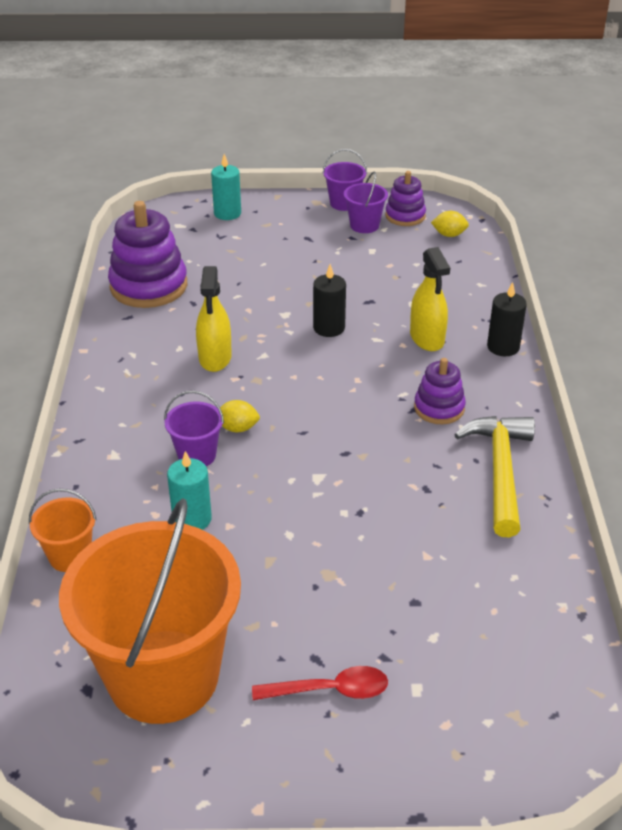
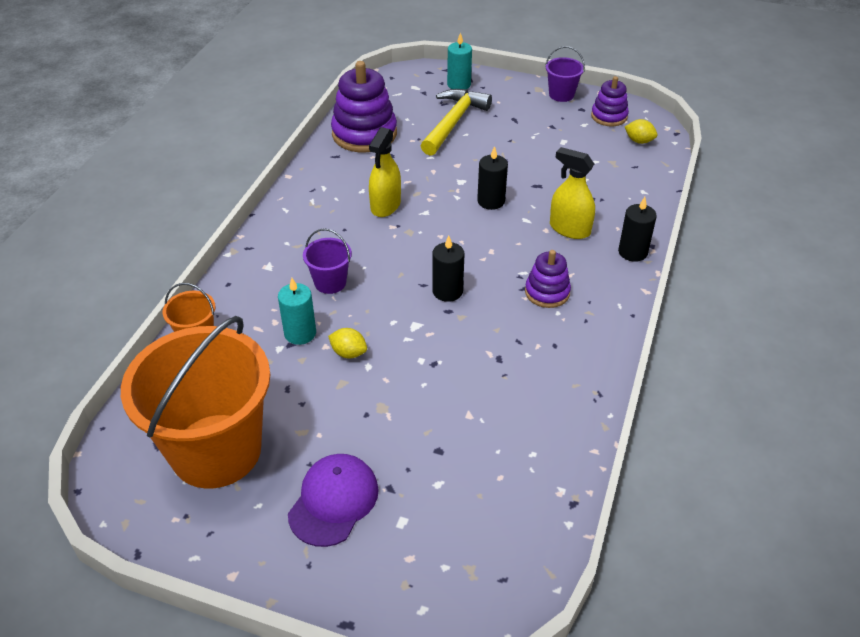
camera: 20 degrees right, 5 degrees up
yellow lemon [220,400,260,432] -> yellow lemon moved to [328,328,367,359]
red spoon [252,666,388,700] -> purple cap [288,454,379,547]
purple bucket [344,172,388,233] -> none
yellow spray bottle [410,247,450,351] -> yellow spray bottle turned 120 degrees clockwise [550,147,595,239]
yellow hammer [454,416,535,538] -> yellow hammer moved to [421,89,492,156]
none -> black candle [432,236,464,302]

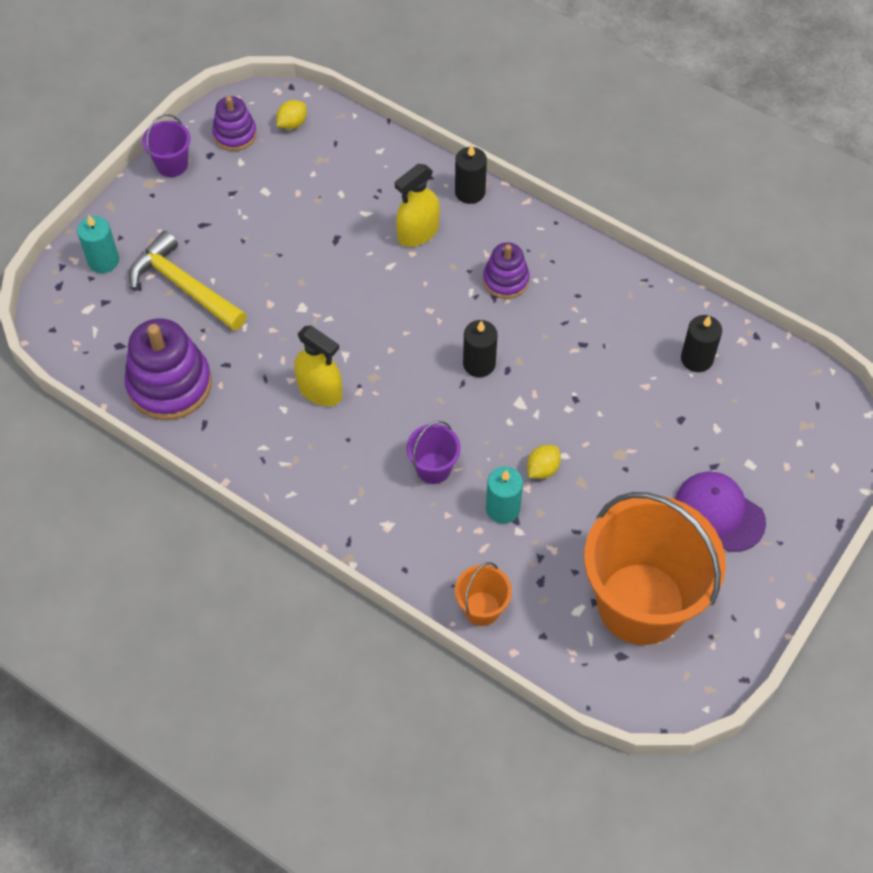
camera: 75 degrees left, 15 degrees up
black candle [477,146,508,210] -> black candle moved to [681,315,722,372]

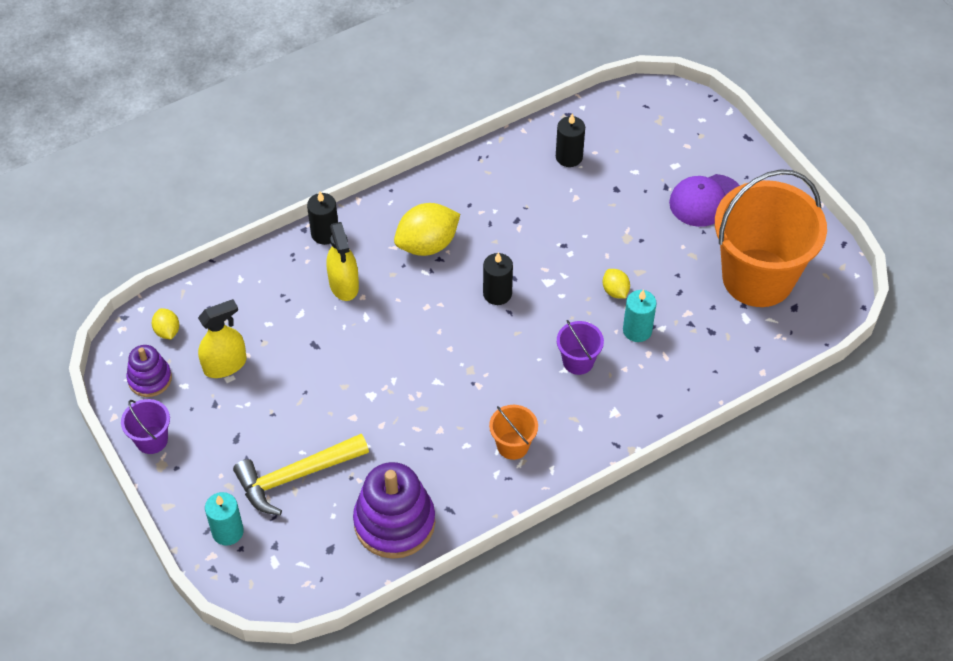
camera: 65 degrees left, 5 degrees down
yellow spray bottle [294,325,342,406] -> yellow spray bottle moved to [198,299,247,378]
orange bucket [455,562,512,626] -> orange bucket moved to [489,405,538,460]
purple stacking toy [483,242,530,299] -> yellow lemon [394,203,460,256]

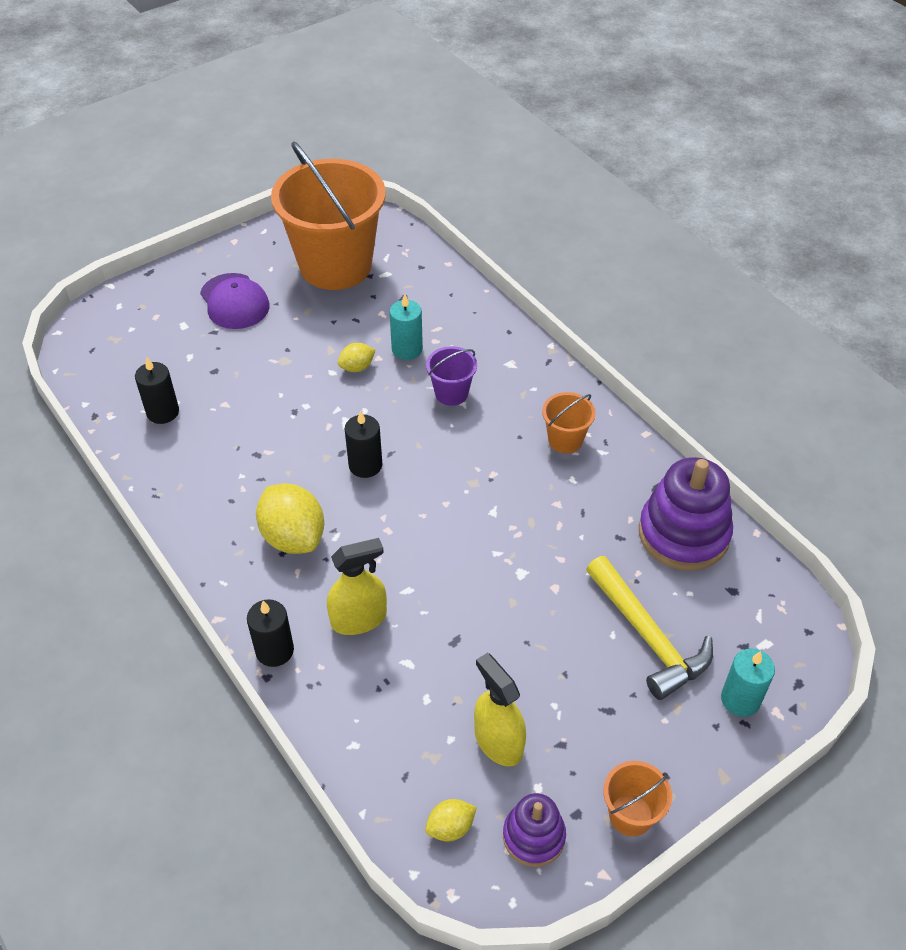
camera: 95 degrees left, 5 degrees down
purple bucket [121,399,170,454] -> orange bucket [603,761,672,836]

